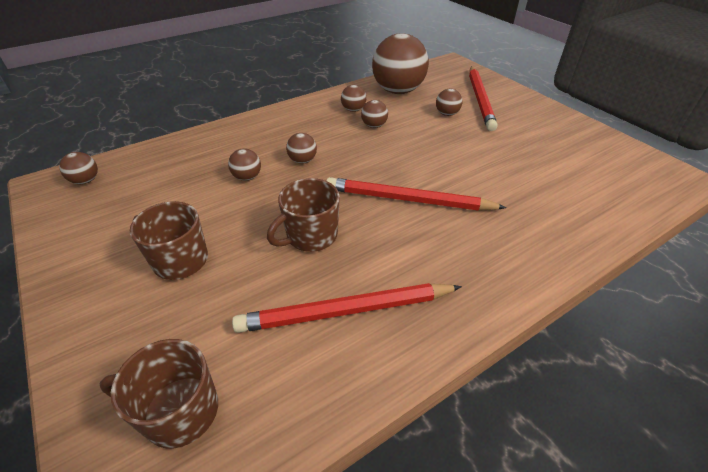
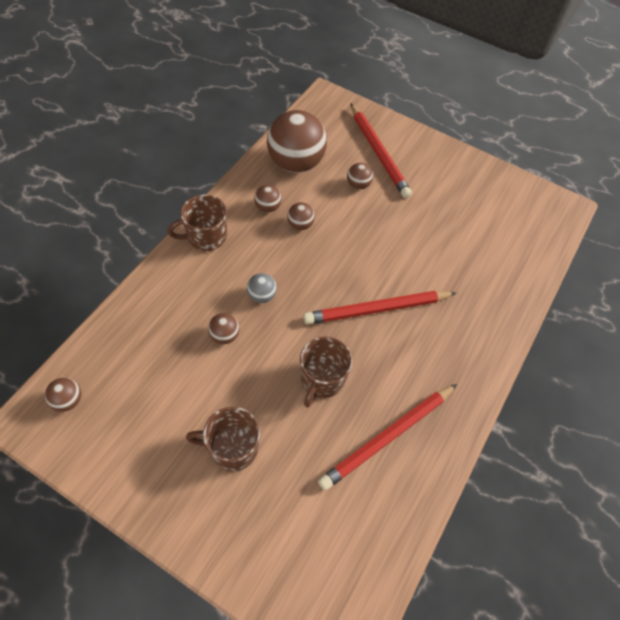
camera: 30 degrees left, 15 degrees up
brown mug [99,339,218,448] -> brown mug moved to [167,194,227,251]
brown ball [286,133,317,164] -> grey ball [247,273,277,303]

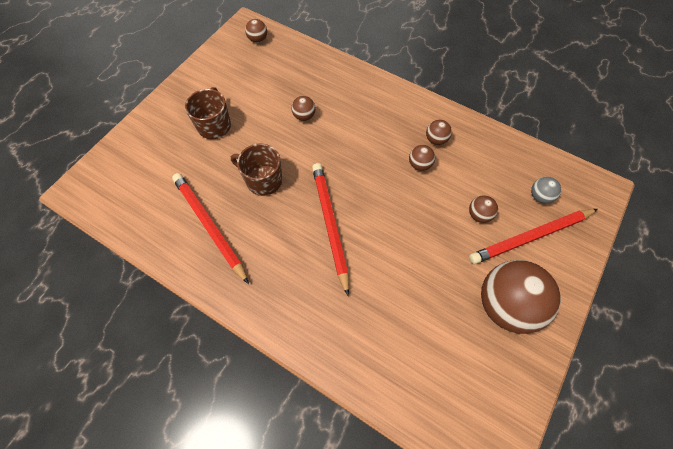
camera: 95 degrees right, 5 degrees up
brown mug [167,194,227,251] -> none
grey ball [247,273,277,303] -> grey ball moved to [531,177,561,204]
brown ball [267,110,327,173] -> brown ball moved to [481,260,561,334]

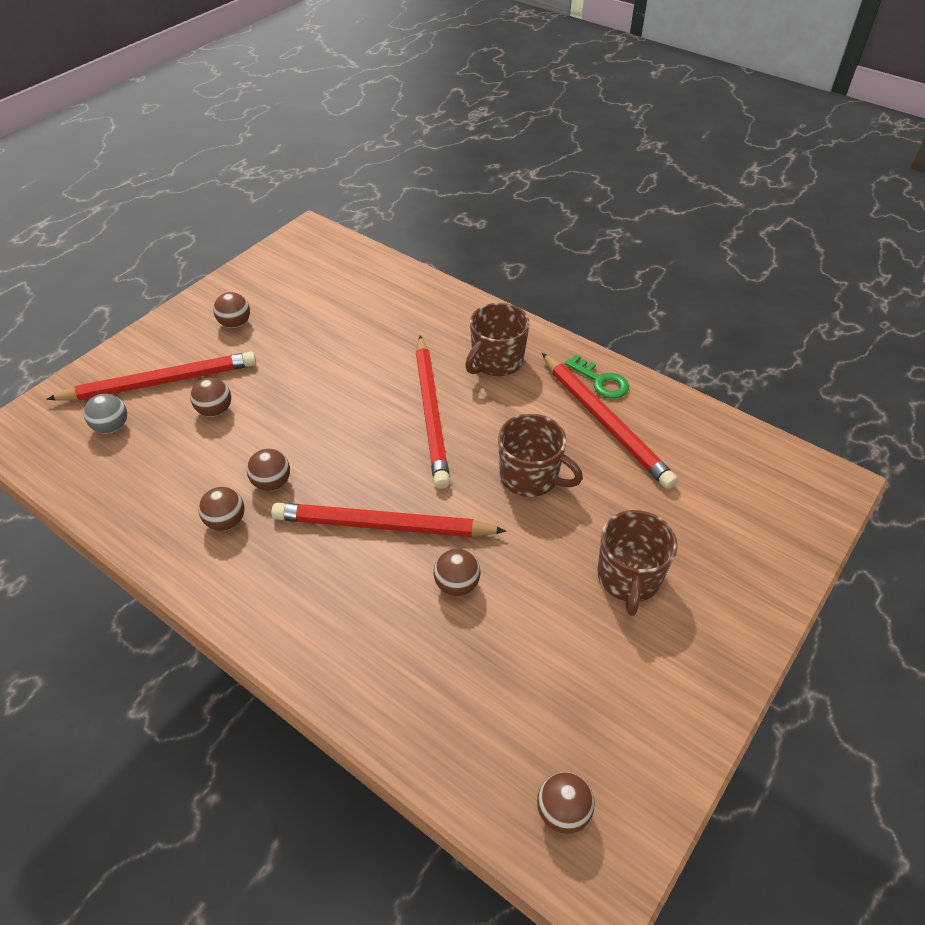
camera: 175 degrees left, 15 degrees down
brown ball [481,260,561,334] -> brown ball [213,292,250,328], size x0.44
none -> red pencil [271,503,506,537]
none -> brown mug [465,303,530,376]
none -> green key [565,354,629,399]

